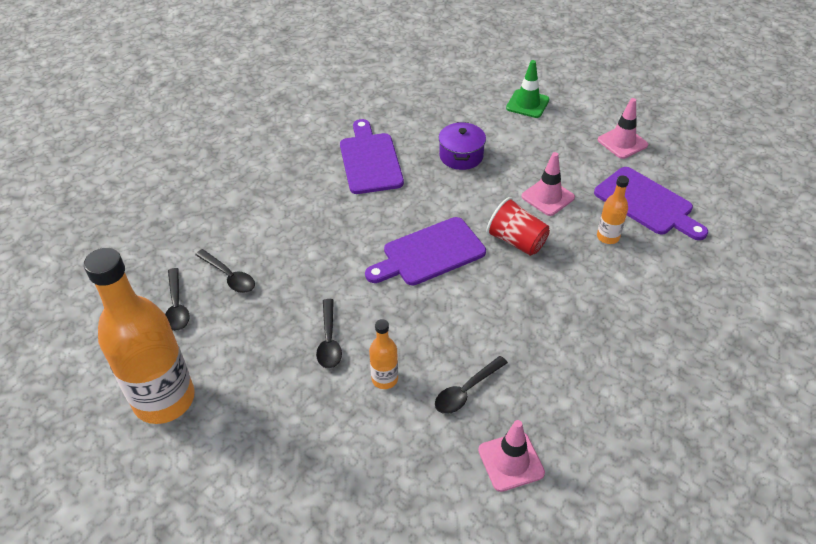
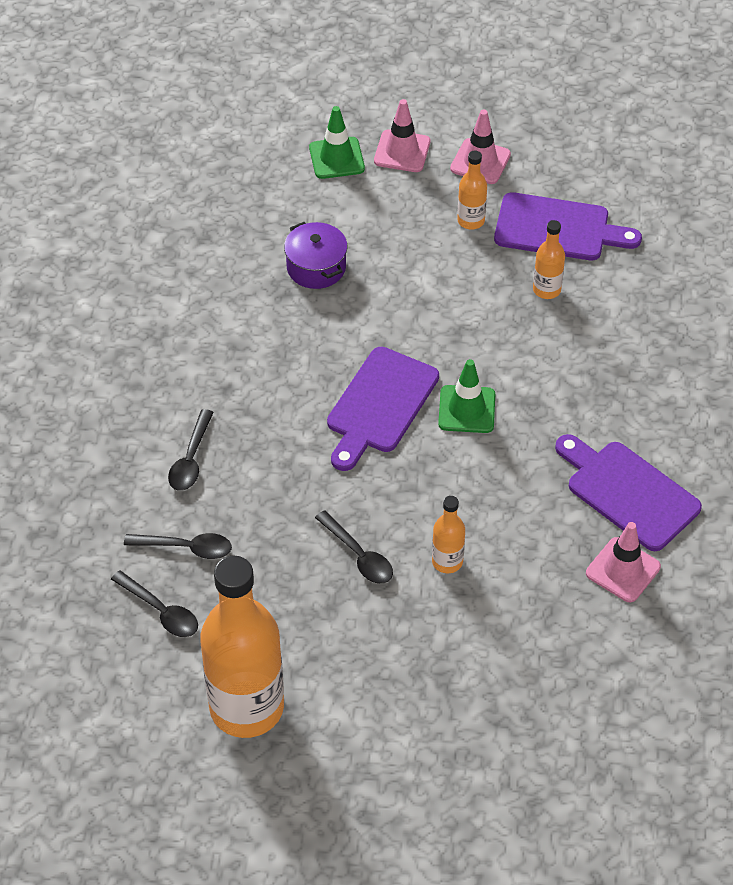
camera: 35 degrees left, 5 degrees up
purple cutting board [340,119,404,194] -> purple cutting board moved to [555,434,702,551]
black spoon [435,356,508,414] -> black spoon moved to [168,409,214,491]
red cup [487,197,550,256] -> none
pink traffic cone [521,152,575,216] -> pink traffic cone moved to [374,99,430,172]
none -> green traffic cone [438,359,495,433]
none -> orange bottle [457,151,487,229]

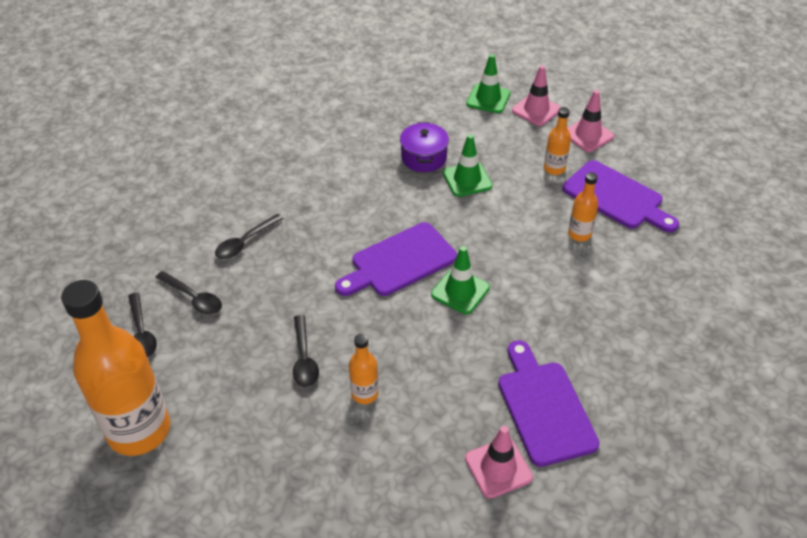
camera: 30 degrees right, 5 degrees down
none -> green traffic cone [443,134,493,197]

